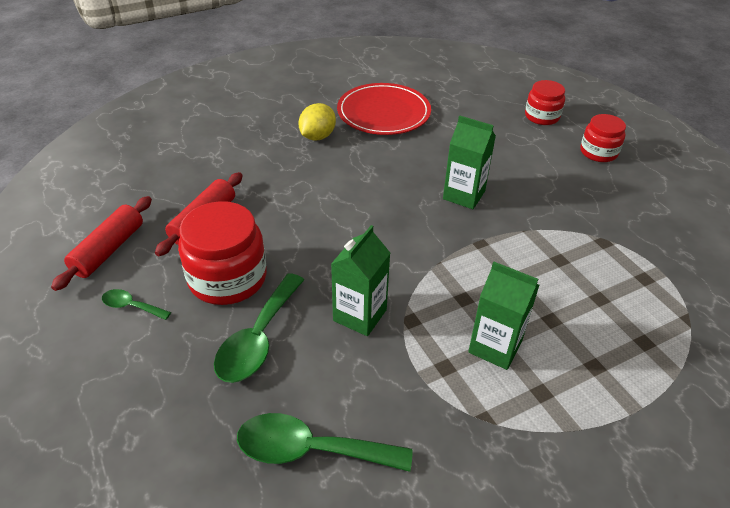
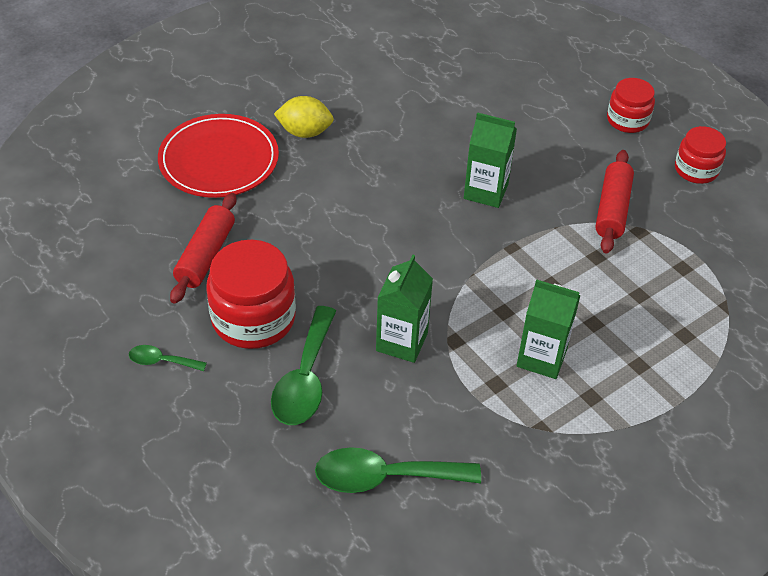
camera: 10 degrees left, 5 degrees up
red rolling pin [51,196,152,291] -> red rolling pin moved to [595,150,634,254]
yellow lemon [298,103,336,141] -> yellow lemon turned 75 degrees clockwise [274,96,334,138]
red plate [337,83,431,135] -> red plate moved to [158,114,279,198]
red jar [525,80,565,125] -> red jar moved to [675,126,726,184]

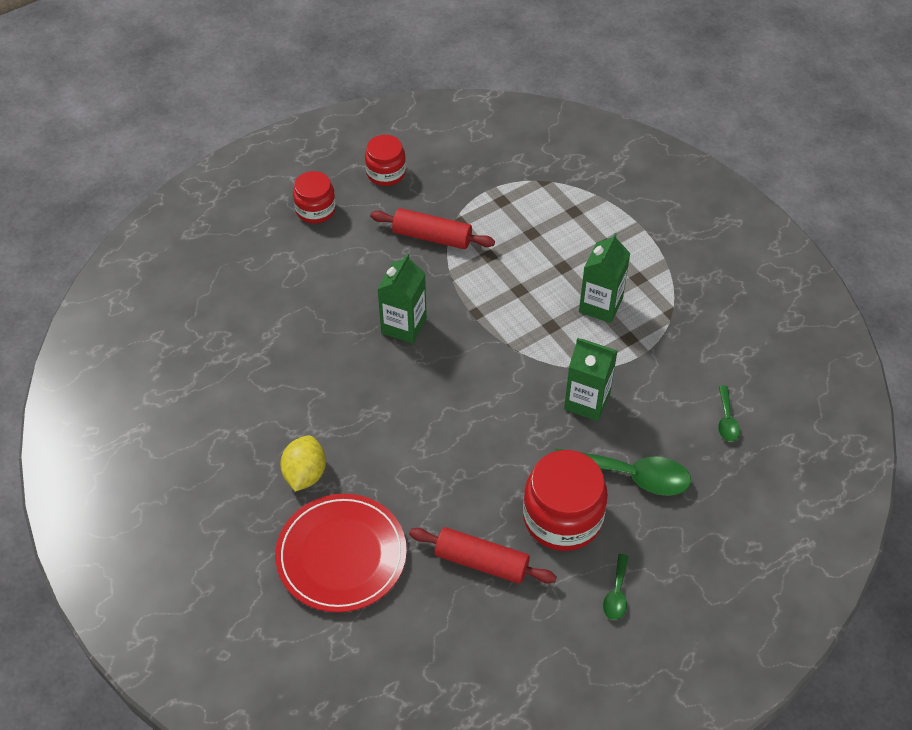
camera: 85 degrees left, 5 degrees up
green spoon [315,447,481,493] -> green spoon [718,386,740,442], size x0.51

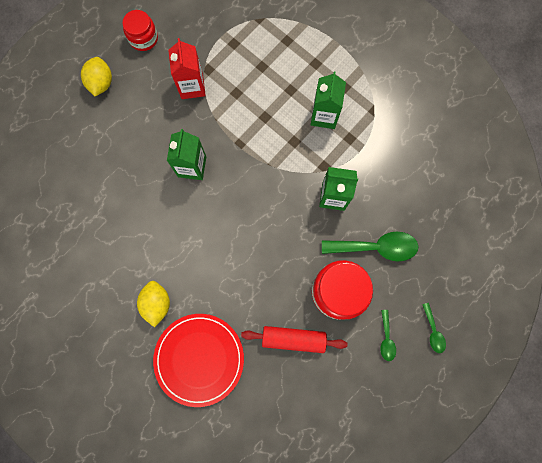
camera: 15 degrees left, 25 degrees up
red jar [293,171,336,223] -> yellow lemon [81,57,112,96]
red rolling pin [370,208,495,249] -> red carton [168,38,206,99]
green spoon [718,386,740,442] -> green spoon moved to [422,303,446,353]

